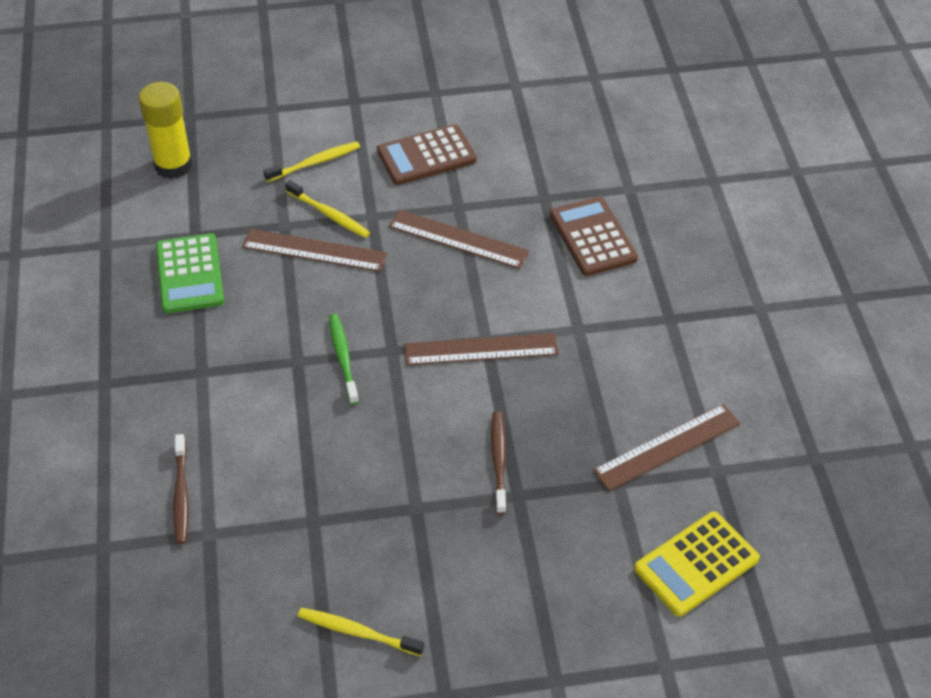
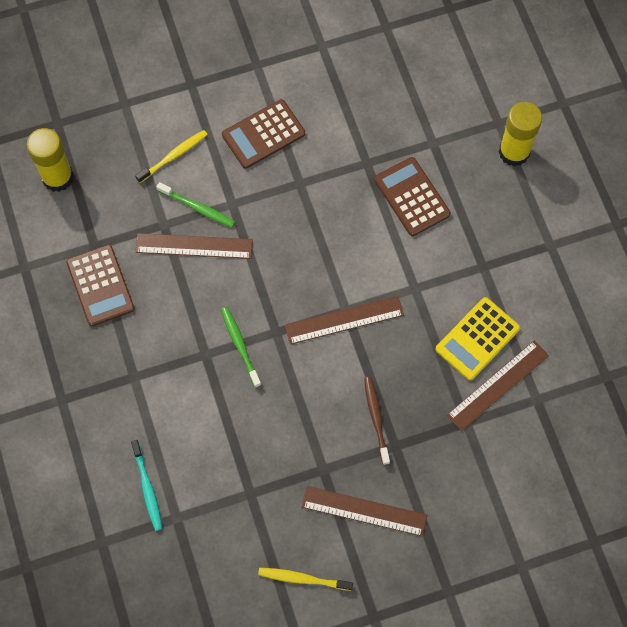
camera: 10 degrees left, 20 degrees up
green calculator [156,233,224,313] -> brown calculator [66,244,135,326]
brown toothbrush [173,434,189,544] -> turquoise toothbrush [131,440,162,531]
yellow toothbrush [285,180,370,238] -> green toothbrush [157,182,235,228]
brown ruler [389,210,530,269] -> brown ruler moved to [302,486,427,536]
yellow calculator [634,511,760,616] -> yellow calculator moved to [435,297,520,380]
none -> yellow glue stick [499,102,542,166]

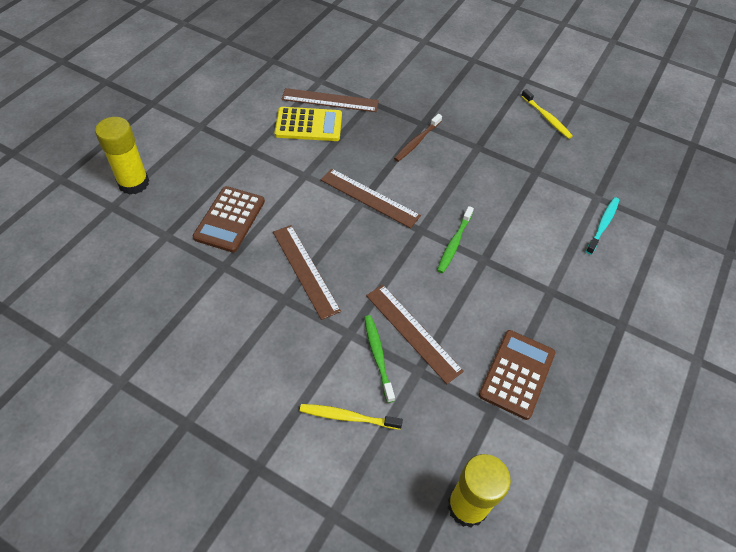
camera: 135 degrees left, 15 degrees down
brown calculator [222,99,305,169] -> none
brown ruler [302,486,427,536] -> brown ruler moved to [273,225,341,320]

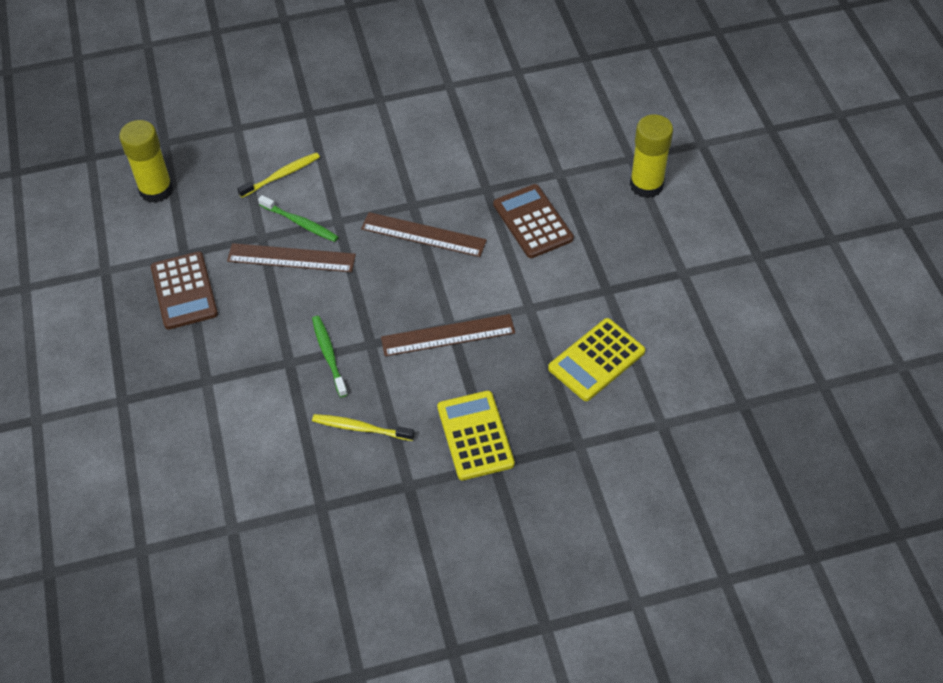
camera: 140 degrees right, 0 degrees up
brown ruler [282,88,379,112] -> none
brown toothbrush [394,114,442,162] -> yellow calculator [437,391,515,480]
yellow toothbrush [521,89,573,139] -> yellow toothbrush moved to [312,414,415,441]
turquoise toothbrush [586,197,619,255] -> none

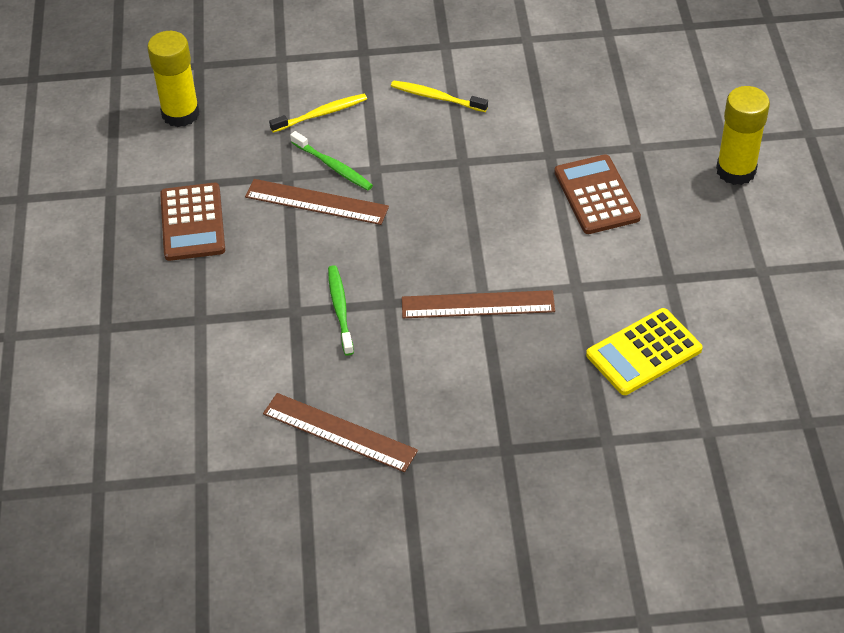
camera: 10 degrees right, 5 degrees down
yellow toothbrush [312,414,415,441] -> yellow toothbrush moved to [391,80,488,112]
brown ruler [361,212,487,257] -> brown ruler moved to [263,393,418,472]
yellow calculator [437,391,515,480] -> none

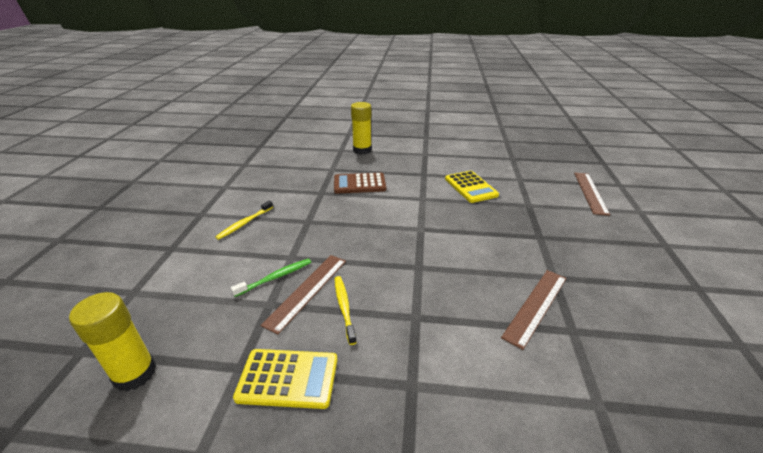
camera: 80 degrees left, 15 degrees down
brown calculator [160,183,225,261] -> yellow calculator [233,349,337,409]
yellow toothbrush [269,94,367,133] -> yellow toothbrush moved to [334,276,357,345]
green toothbrush [328,265,354,356] -> none
brown ruler [402,290,555,318] -> brown ruler moved to [574,173,610,216]

